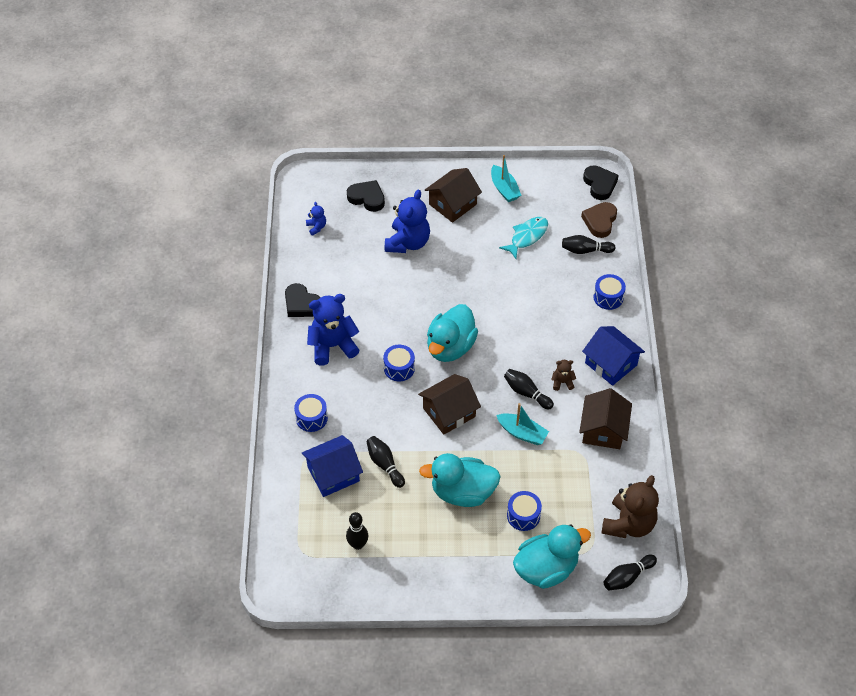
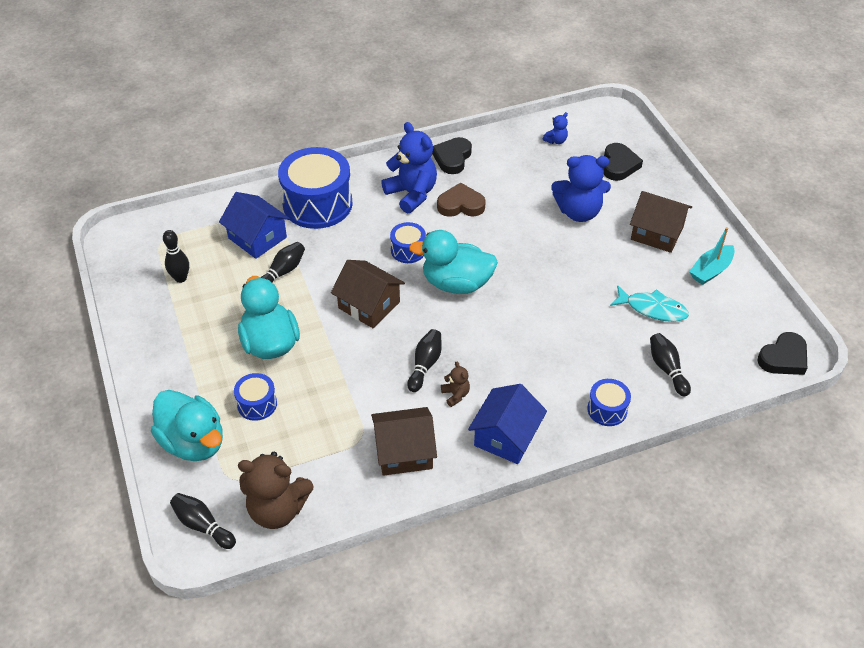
camera: 70 degrees right, 5 degrees down
blue drum [294,394,328,432] -> blue drum [278,147,353,229], size x2.06
turquoise boat [496,403,549,445] -> none
brown heart [581,202,617,238] -> brown heart moved to [437,182,486,217]

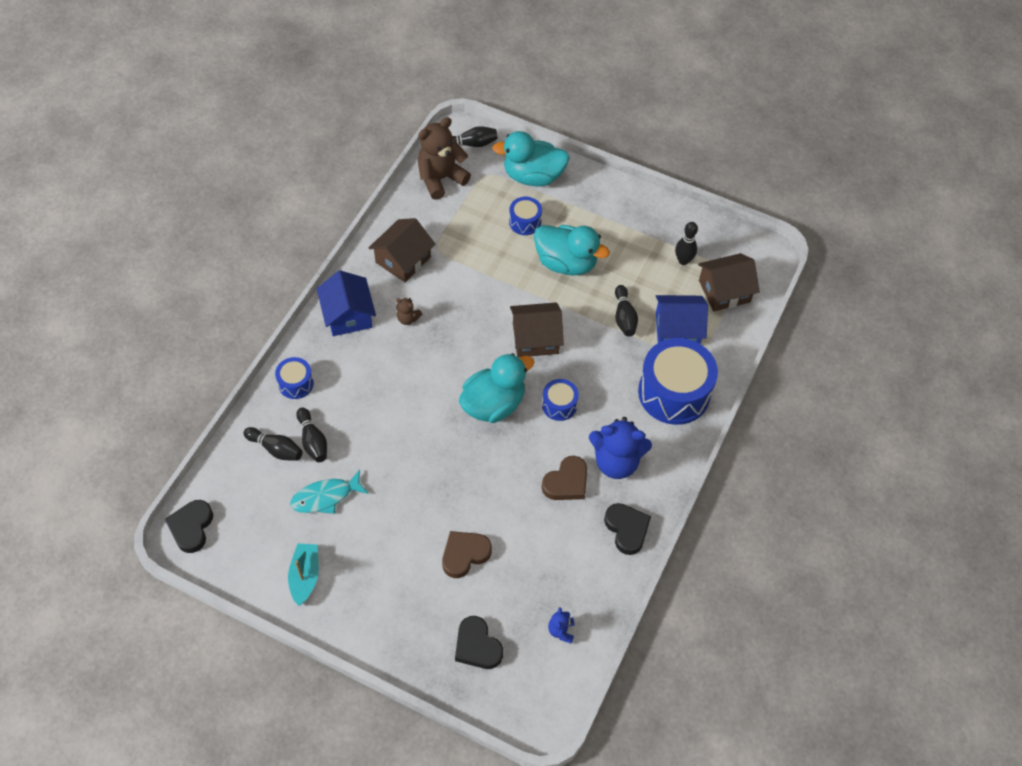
camera: 135 degrees right, 10 degrees up
black bowling pin [407,329,442,392] -> black bowling pin moved to [296,408,327,462]
blue teddy bear [551,155,611,222] -> brown heart [442,531,492,578]
brown house [630,191,692,253] -> brown house moved to [698,253,760,312]

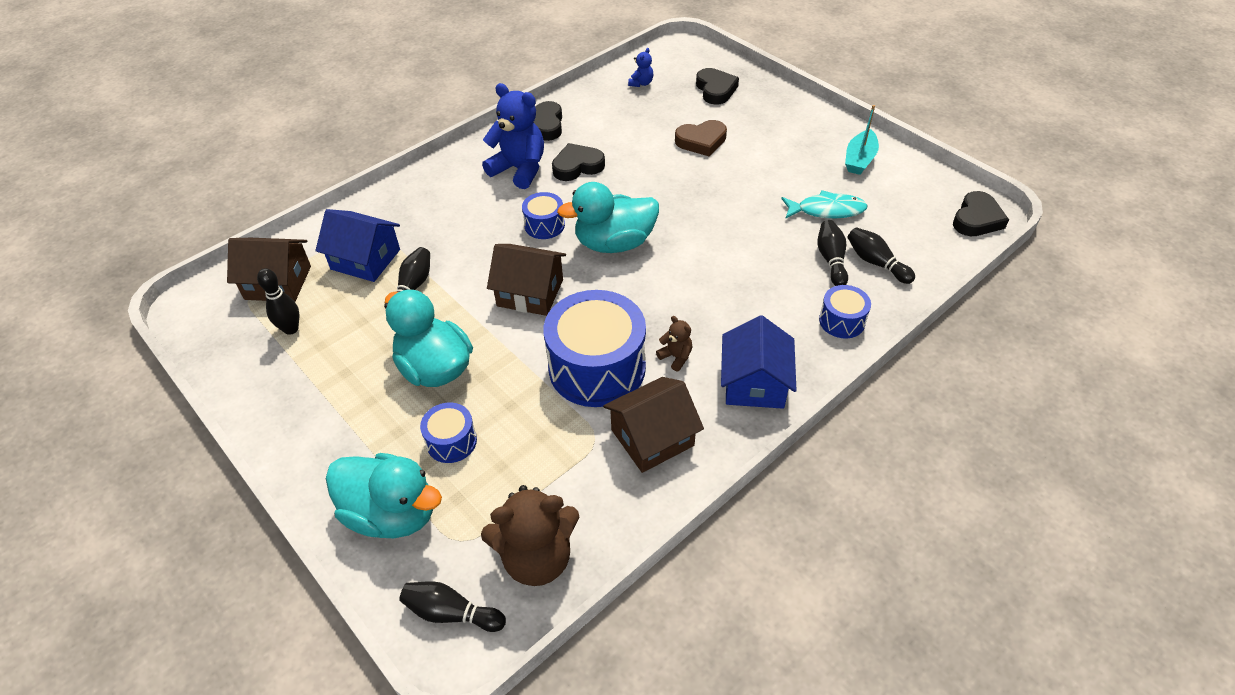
camera: 155 degrees left, 10 degrees down
brown heart [542,456,587,500] -> black heart [552,143,605,181]
blue drum [638,338,718,425] -> blue drum moved to [543,290,646,407]

